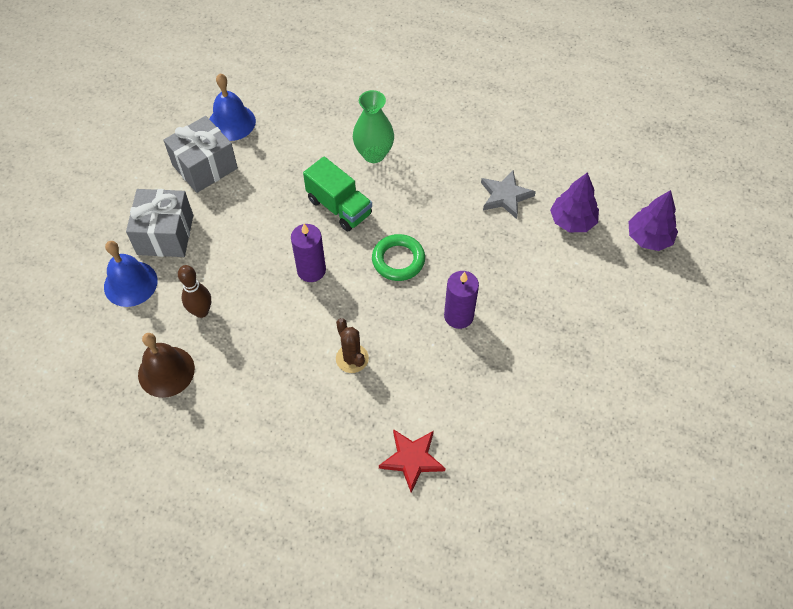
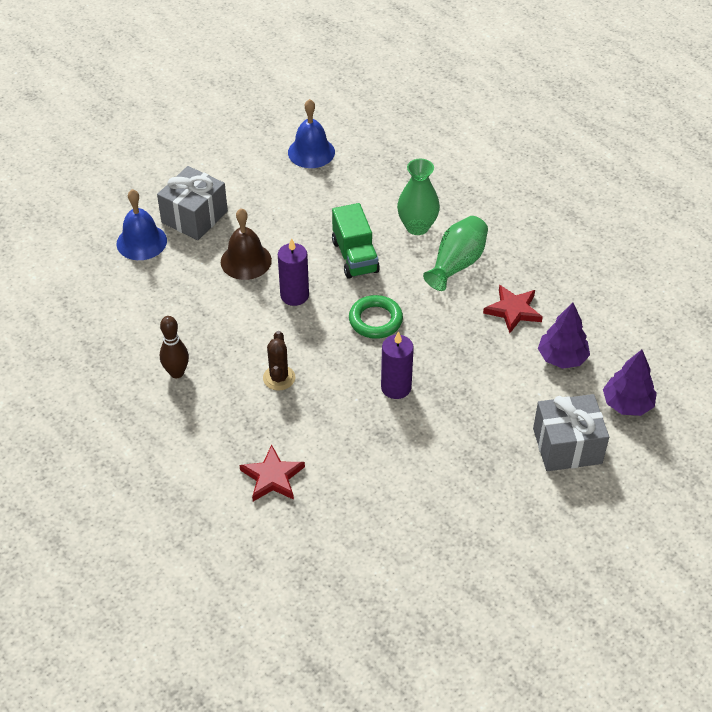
camera: 30 degrees right, 10 degrees down
brown bell [138,333,195,398] -> brown bell moved to [221,208,272,280]
grey gift [163,116,238,193] -> grey gift moved to [533,394,609,471]
brown bowling pin [178,265,211,318] -> brown bowling pin moved to [160,316,189,378]
grey star [481,170,536,219] -> red star [483,285,543,333]
none -> green vase [423,216,488,291]

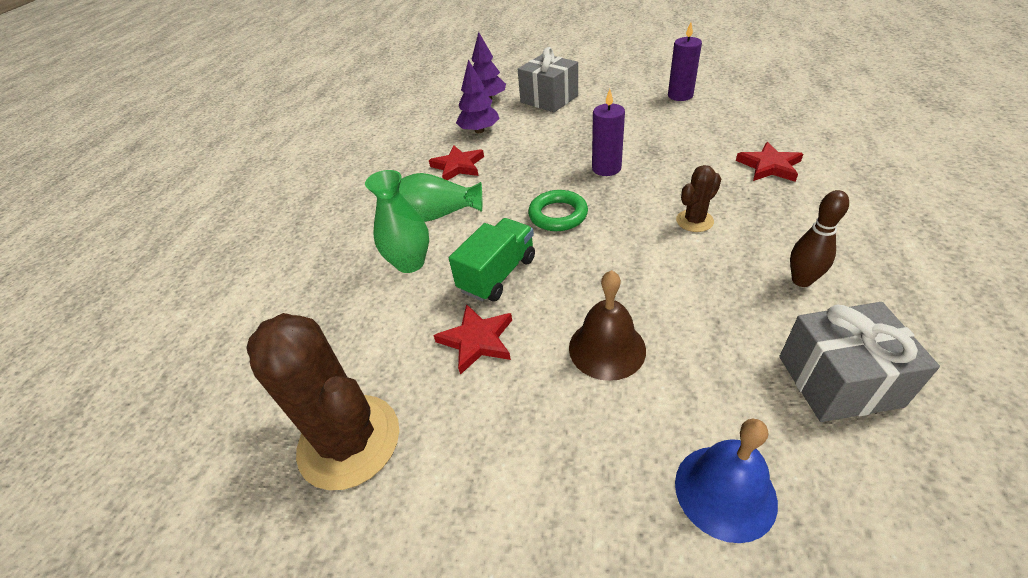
camera: 125 degrees left, 5 degrees down
grey gift [157,166,228,240] -> grey gift moved to [779,302,940,422]
purple candle [278,238,309,306] -> purple candle moved to [668,22,702,101]
blue bell [288,99,335,168] -> brown cactus [246,313,399,490]
none -> red star [433,304,512,375]

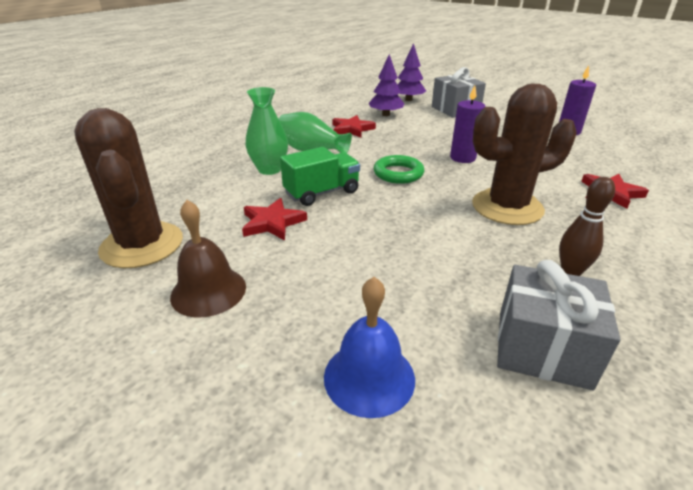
camera: 20 degrees right, 10 degrees down
brown bell [569,270,646,381] -> brown bell moved to [170,200,246,318]
brown cactus [676,165,721,232] -> brown cactus [472,83,577,225], size x2.08

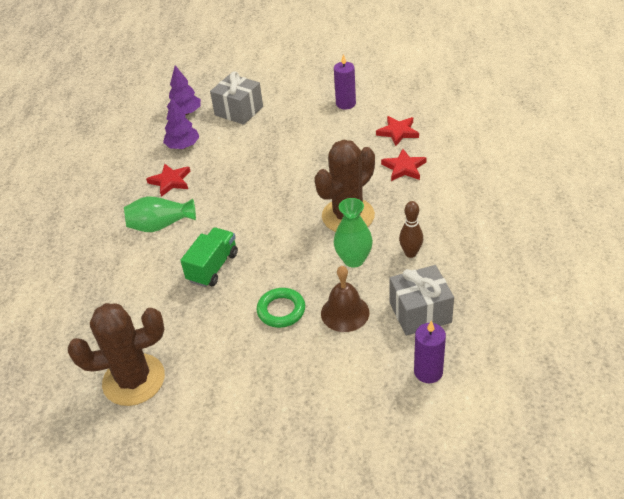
camera: 30 degrees left, 10 degrees up
brown cactus [74,108,183,268] -> brown cactus turned 45 degrees counterclockwise [68,303,165,406]
brown bell [170,200,246,318] -> brown bell moved to [321,266,369,332]
red star [242,198,307,241] -> red star moved to [376,116,419,146]
green vase [246,87,288,175] -> green vase moved to [334,198,373,267]
blue bell [324,277,415,418] -> none
green ring [374,155,425,184] -> green ring moved to [256,288,305,328]
purple candle [450,85,485,163] -> purple candle moved to [414,321,446,383]

